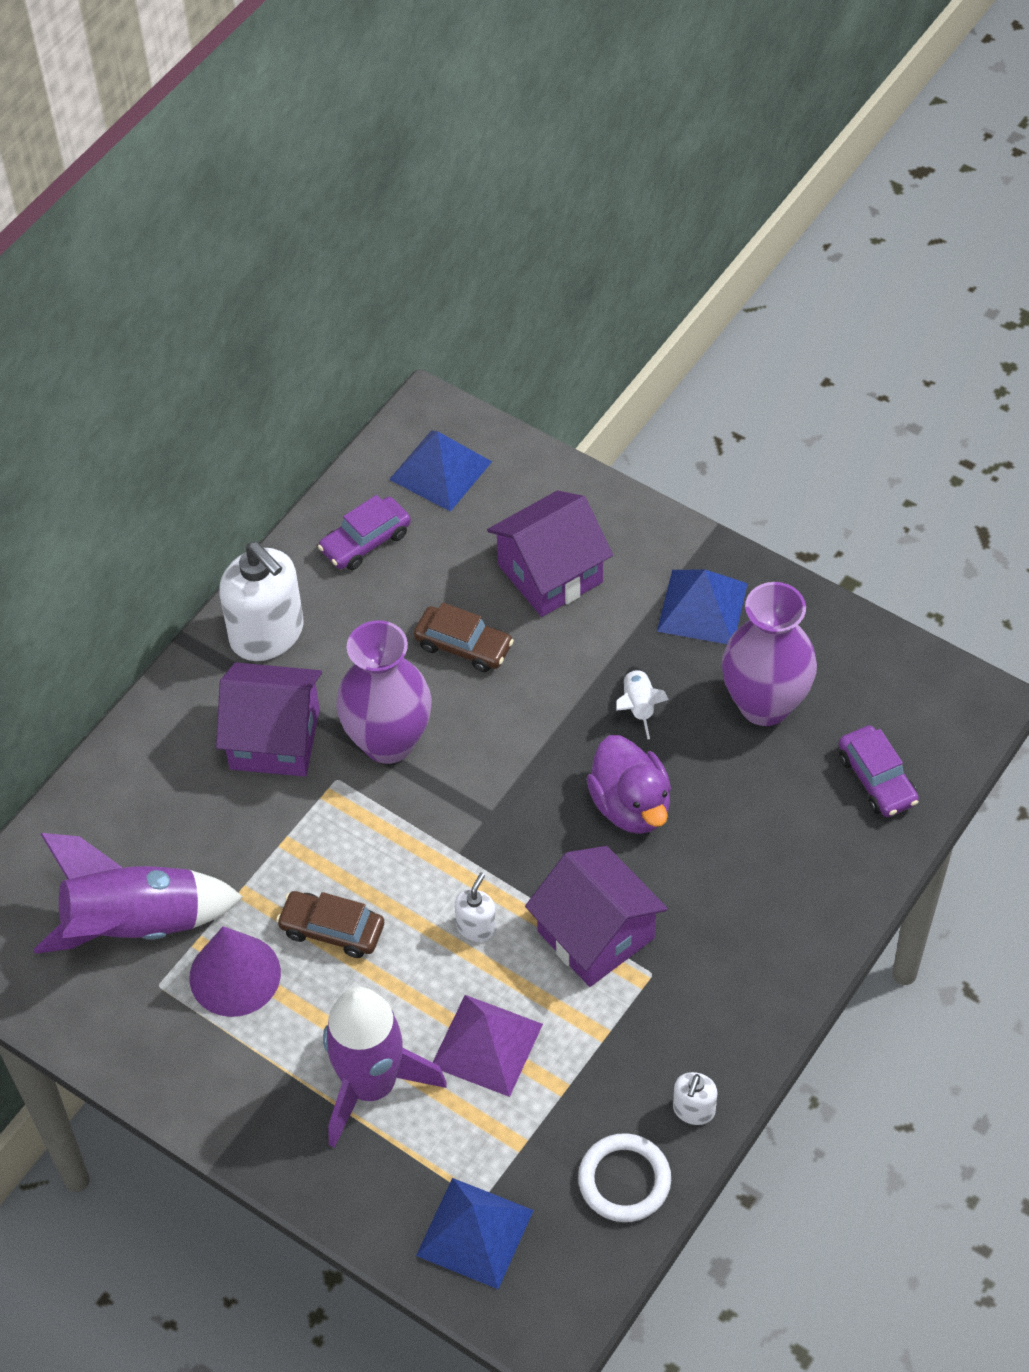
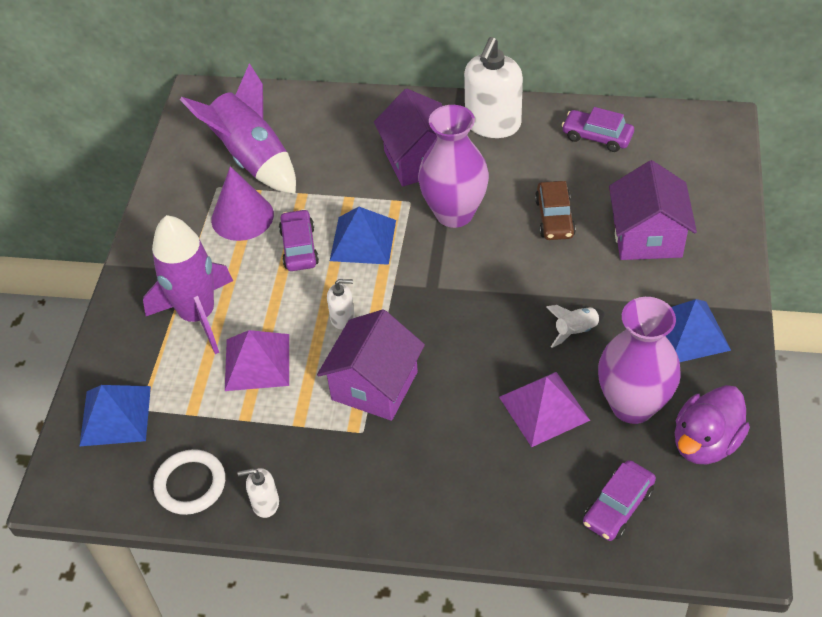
camera: 65 degrees right, 5 degrees down
brown car [276,891,384,958] -> purple car [279,209,319,271]
blue pyramid [389,430,492,512] -> blue pyramid moved to [330,207,396,265]
purple house [487,491,613,617] -> purple house turned 60 degrees clockwise [609,160,697,260]
purple duck [586,735,671,834] -> purple duck moved to [675,385,750,464]
none -> purple pyramid [499,372,590,447]

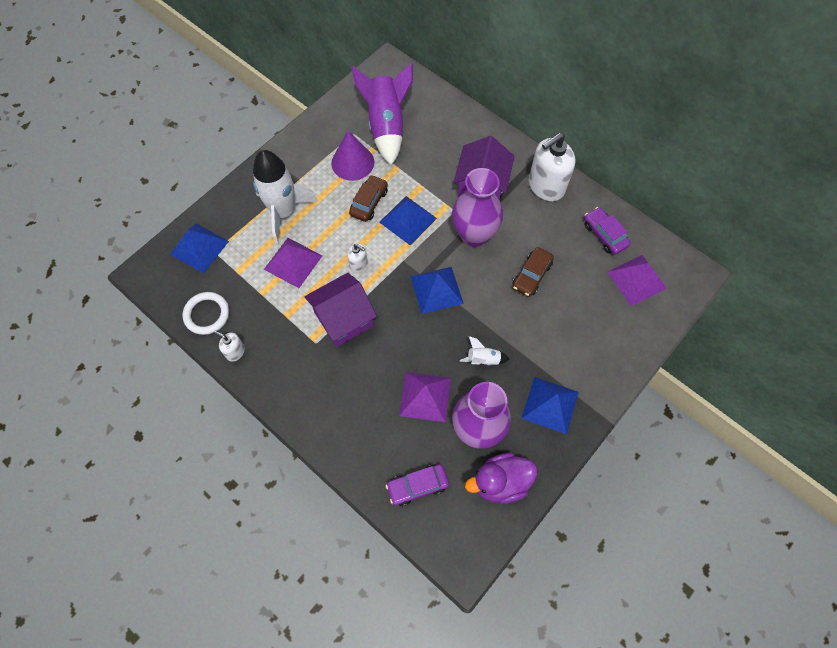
camera: 30 degrees right, 15 degrees up
purple rocket [143,215,233,354] -> white rocket [253,150,318,243]
purple car [279,209,319,271] -> brown car [349,175,388,222]
purple house [609,160,697,260] -> none
none -> blue pyramid [411,267,464,314]
none -> purple pyramid [607,255,667,306]

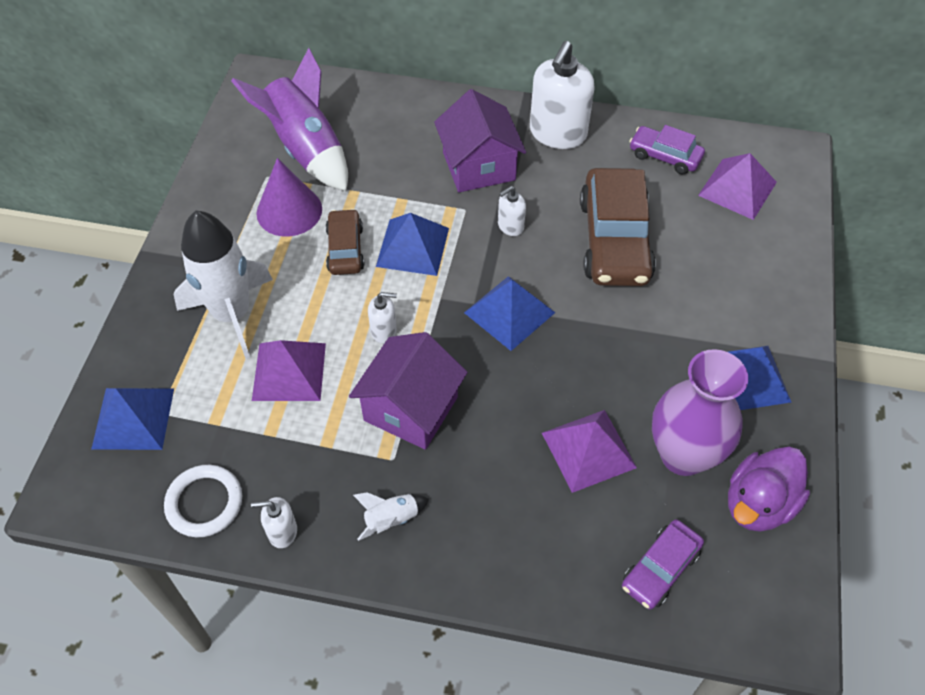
camera: 30 degrees left, 10 degrees down
purple vase [452,168,503,247] -> white soap dispenser [498,186,526,236]
white rocket [460,336,509,366] -> white rocket moved to [353,492,429,541]
brown car [512,247,554,297] -> brown car [580,168,656,286], size x1.85

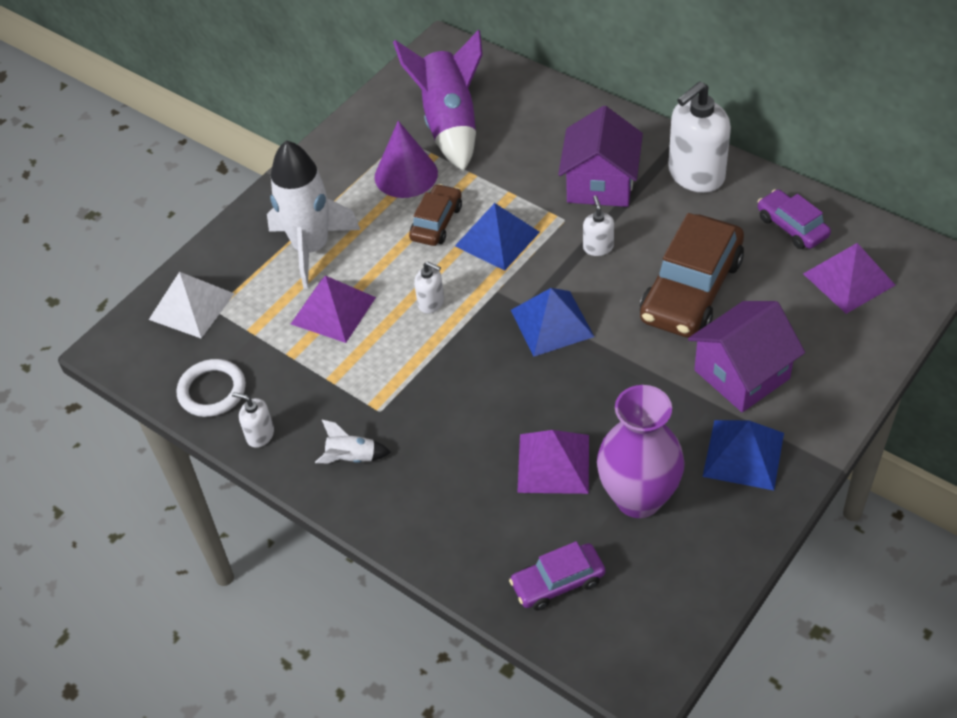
camera: 30 degrees right, 5 degrees down
blue pyramid [91,388,174,450] -> white pyramid [149,272,235,338]
purple house [349,332,468,450] -> purple house moved to [688,301,805,412]
white soap dispenser [498,186,526,236] -> white soap dispenser turned 90 degrees clockwise [583,196,614,256]
purple duck [728,447,810,532] -> none

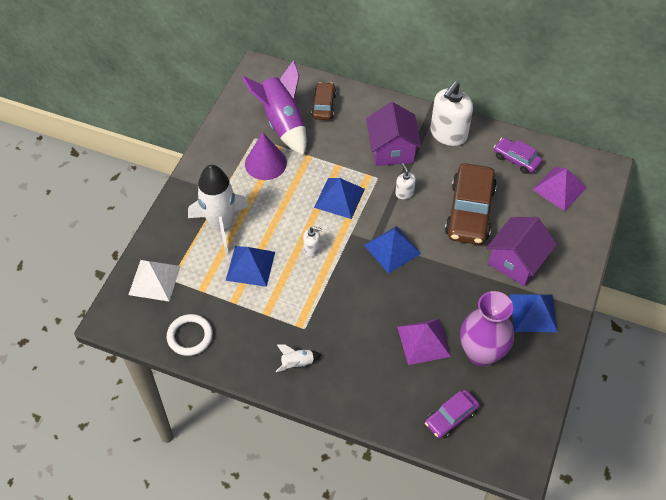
camera: 20 degrees left, 5 degrees up
white soap dispenser [232,392,274,448] -> none
purple pyramid [291,276,376,343] -> blue pyramid [226,246,275,287]
brown car [409,184,462,246] -> brown car moved to [311,82,336,120]

